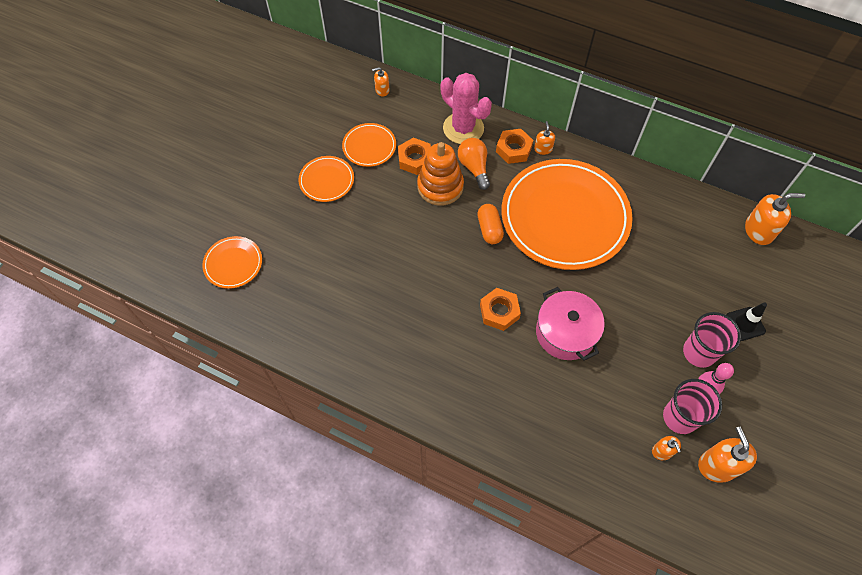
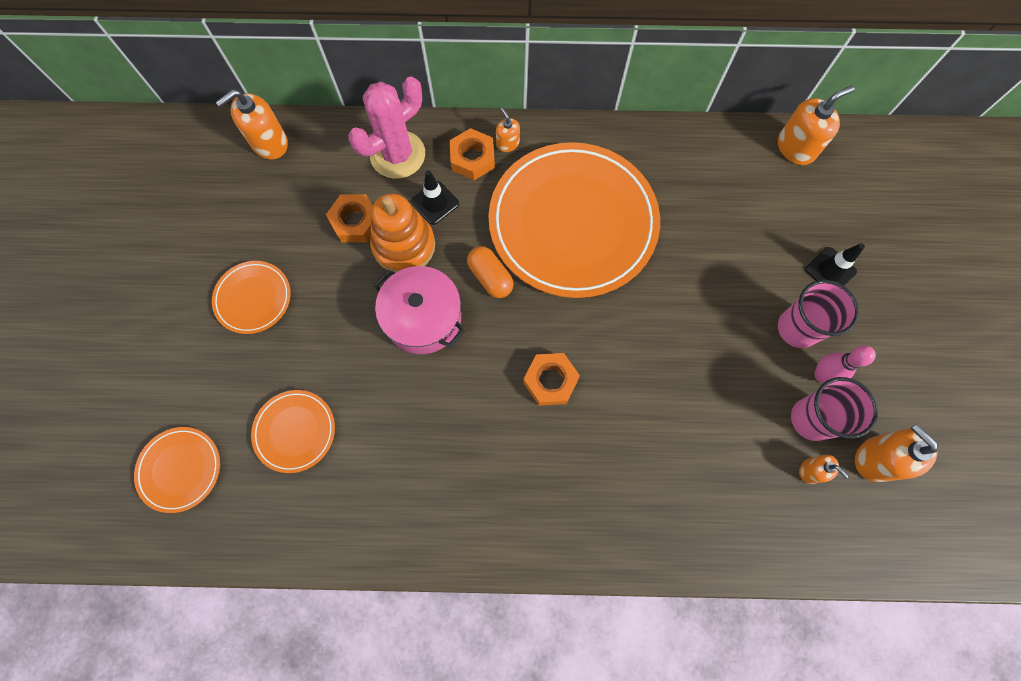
camera: 25 degrees left, 10 degrees up
orange plate [342,123,396,167] -> orange plate moved to [251,390,335,473]
orange soap dispenser [372,67,390,97] -> orange soap dispenser [216,89,288,159], size x1.82
pink cactus [441,73,492,144] -> pink cactus turned 60 degrees counterclockwise [348,76,425,179]
orange light bulb [458,138,490,190] -> black traffic cone [411,170,459,225]
pink pot [536,287,605,361] -> pink pot moved to [374,266,465,354]

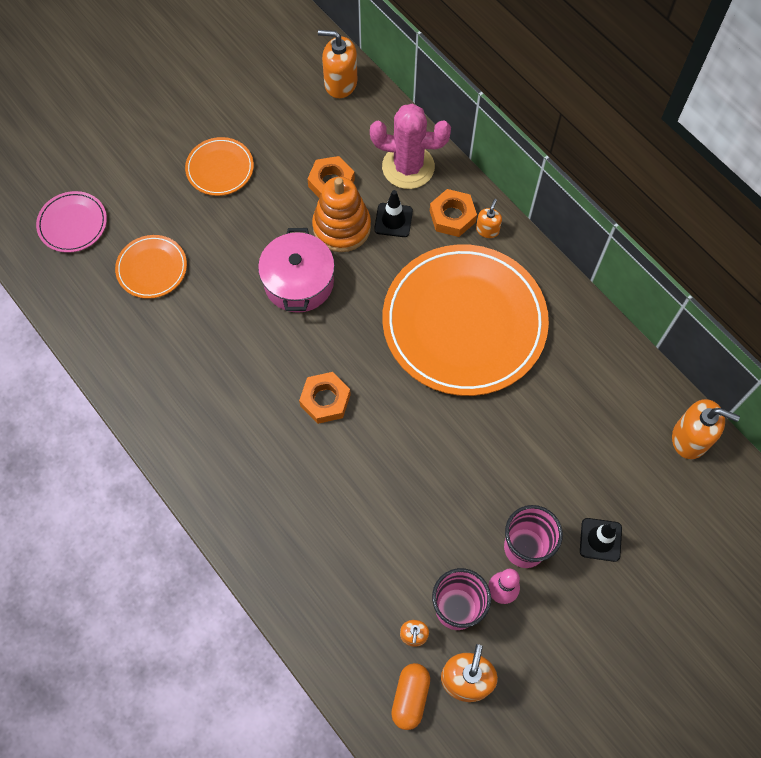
camera: 50 degrees right, 5 degrees down
orange plate [134,427,220,513] -> pink plate [36,191,107,253]
orange capsule [467,246,514,298] -> orange capsule moved to [391,663,430,730]

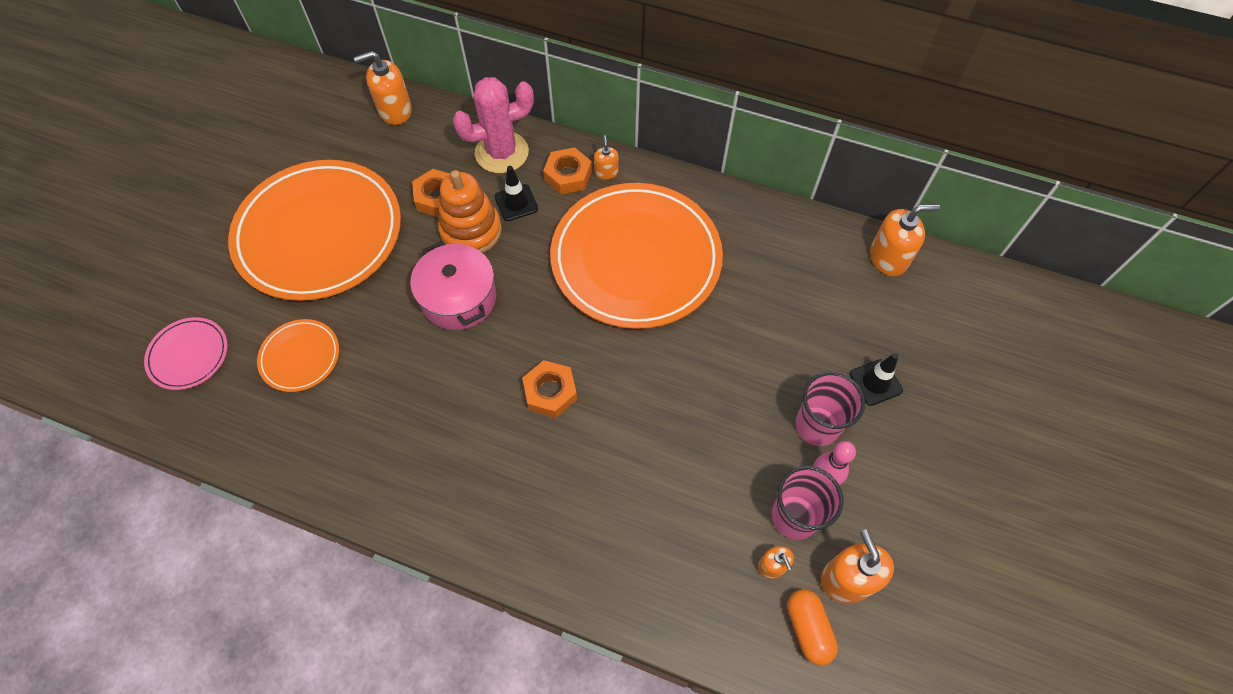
camera: 30 degrees left, 5 degrees down
orange plate [185,137,254,196] -> orange plate [228,160,401,301], size x2.26

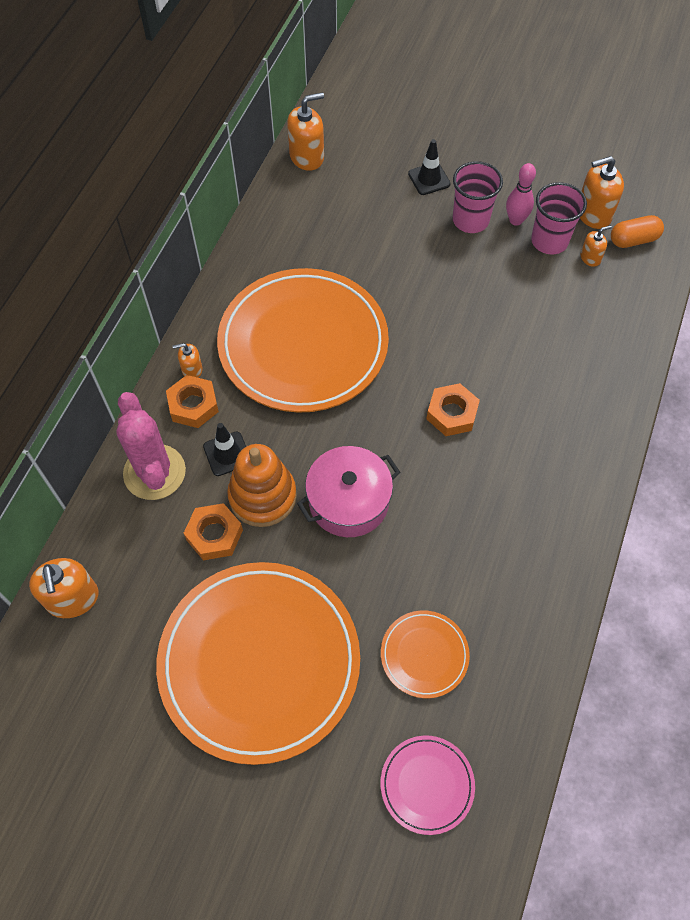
camera: 90 degrees left, 0 degrees up
orange soap dispenser [870,204,940,276] -> orange soap dispenser turned 75 degrees clockwise [287,92,324,171]

